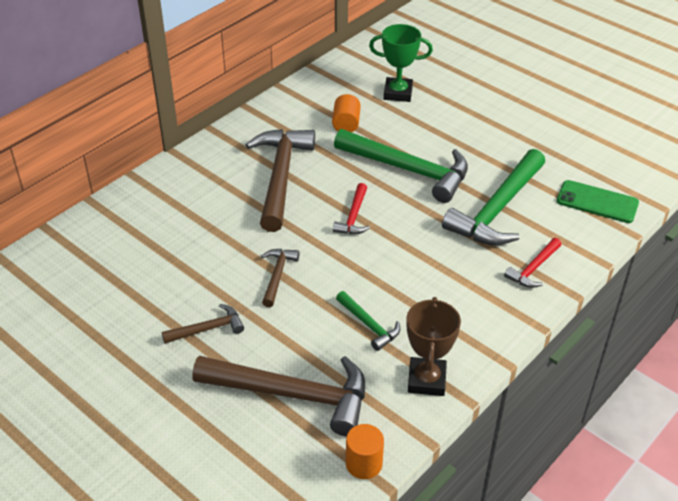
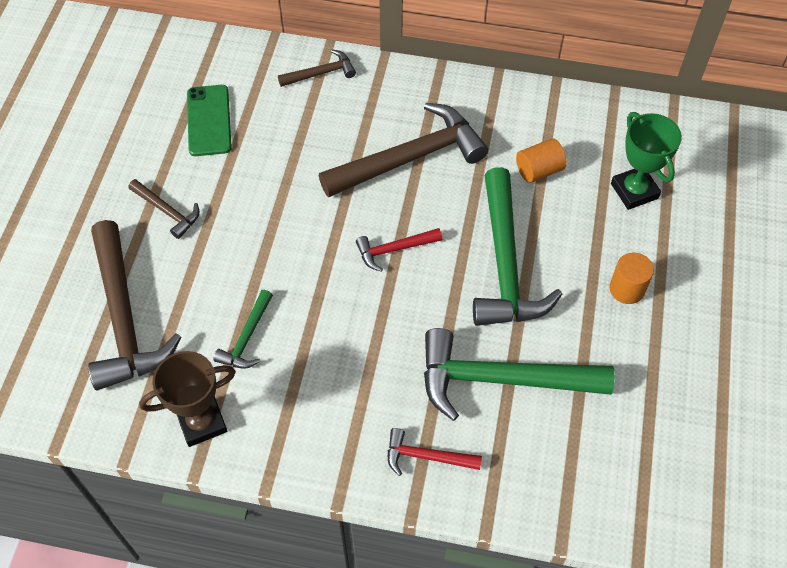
camera: 60 degrees right, 15 degrees up
brown hammer [261,249,300,307] -> brown hammer moved to [278,49,356,87]
orange cylinder [346,424,384,479] -> orange cylinder moved to [609,253,654,304]
green phone [557,180,639,223] -> green phone moved to [187,85,232,156]

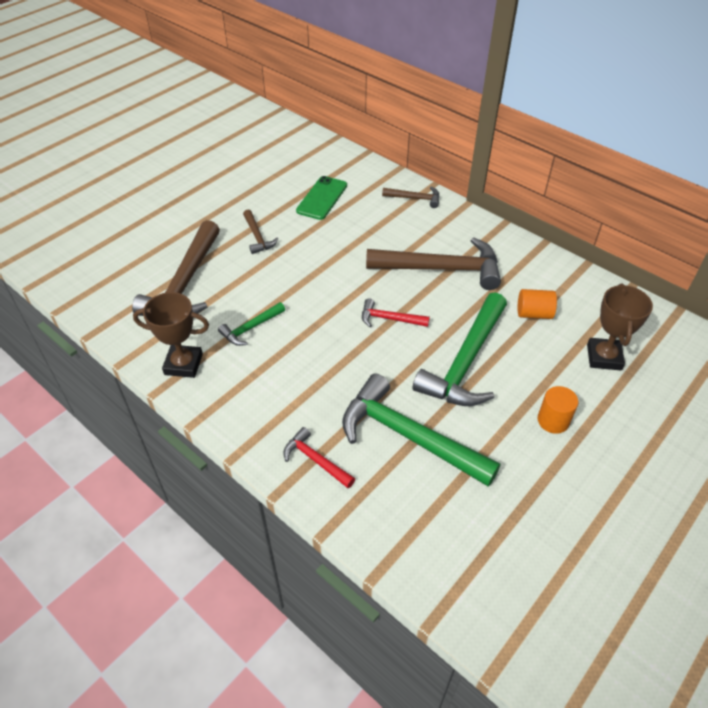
camera: 30 degrees right, 10 degrees down
green trophy [611,112,682,210] -> brown trophy [587,283,653,370]

